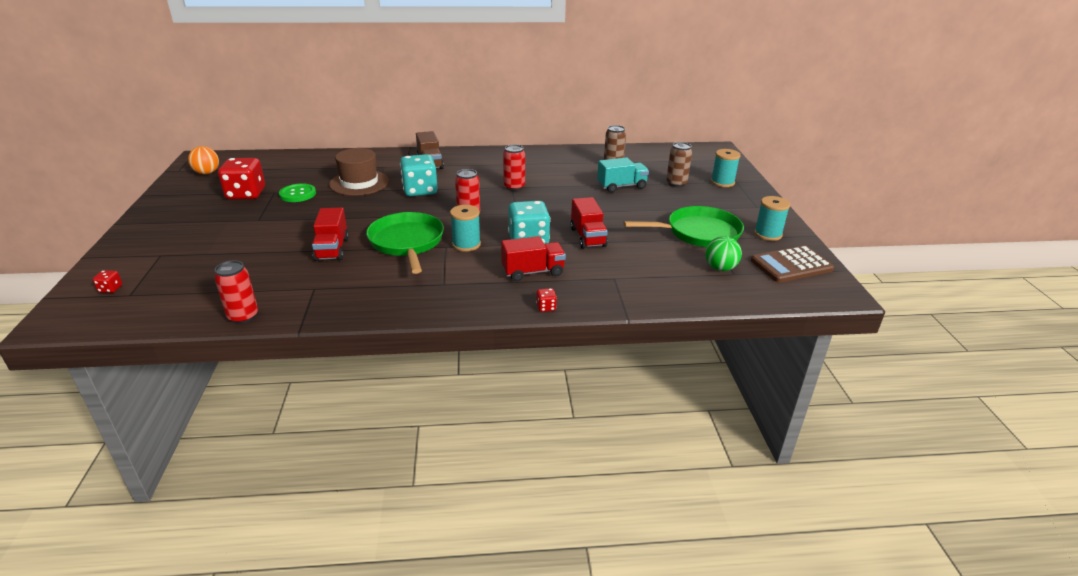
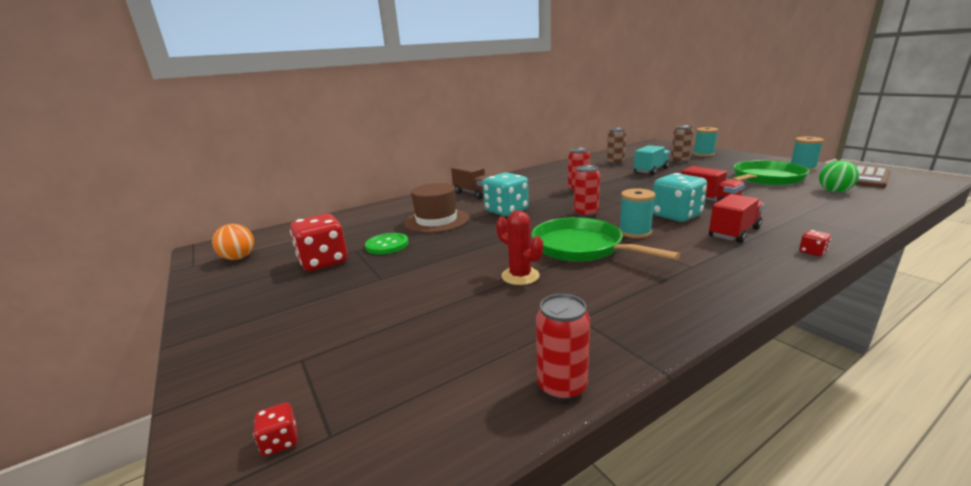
camera: 25 degrees left, 10 degrees down
red truck [312,208,349,261] -> red cactus [496,210,543,285]

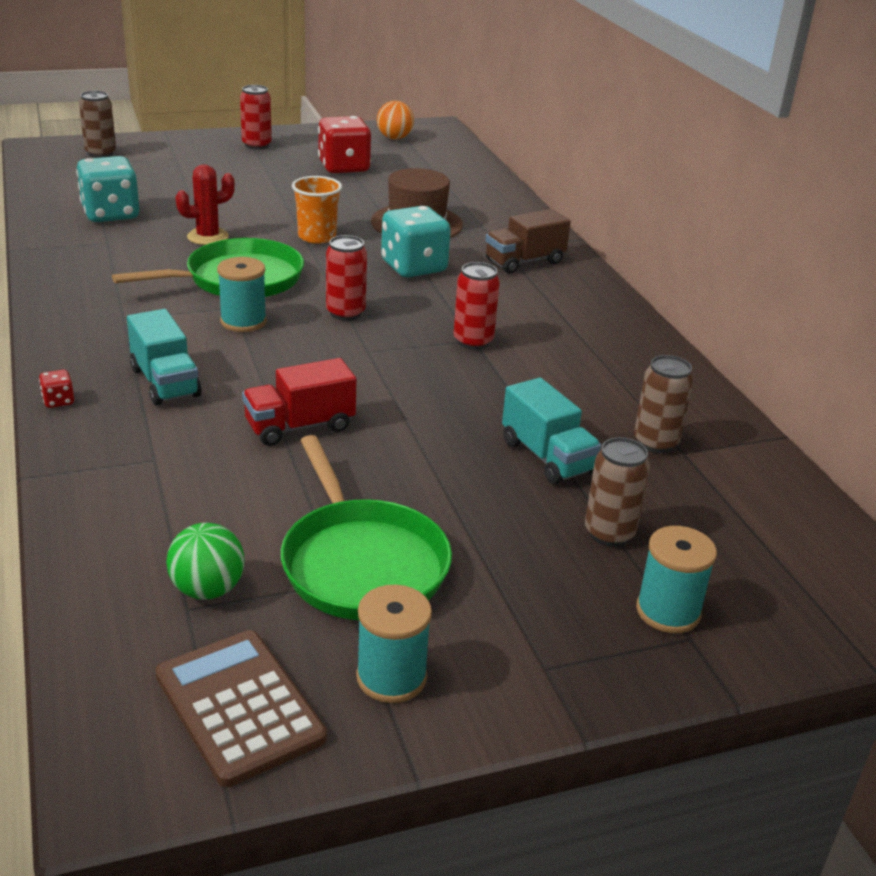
camera: 100 degrees right, 10 degrees up
red dice [253,403,297,456] -> brown can [79,91,116,158]
green button [365,233,409,255] -> none
red can [536,294,590,402] -> red can moved to [240,85,272,150]
turquoise dice [653,173,707,222] -> turquoise dice moved to [76,156,140,222]
red truck [709,194,764,243] -> turquoise truck [127,309,201,406]
none -> orange cup [292,176,342,244]

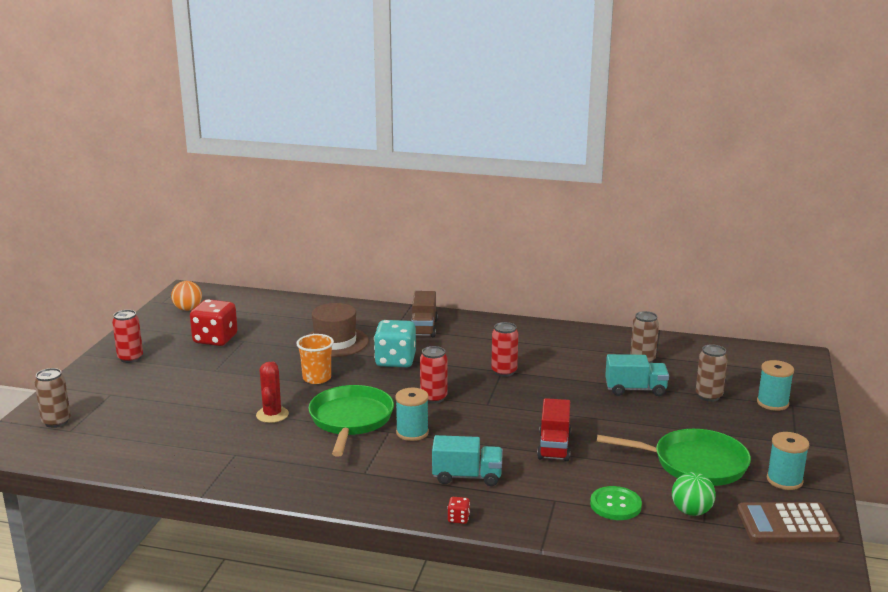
camera: 55 degrees left, 10 degrees down
turquoise dice [76,156,140,222] -> none
none -> green button [590,486,642,520]

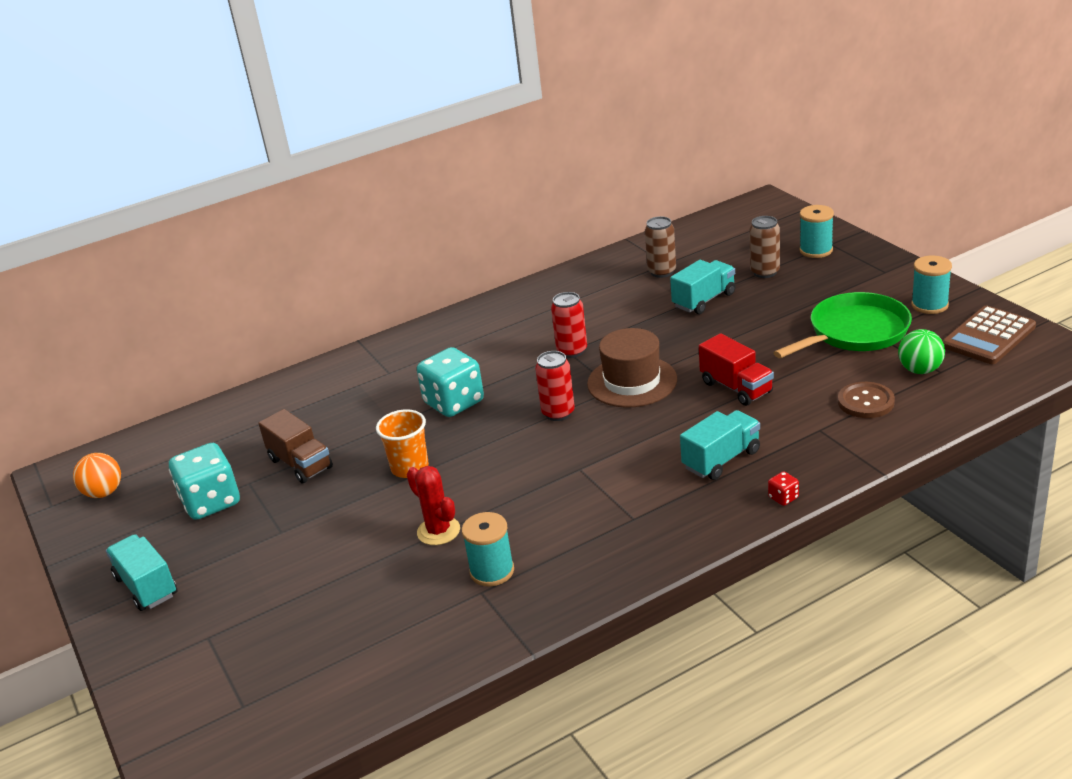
camera: 40 degrees left, 10 degrees up
brown can [35,368,71,428] -> none
red can [112,310,143,363] -> turquoise truck [106,534,177,611]
red dice [190,299,238,346] -> turquoise dice [169,443,240,520]
brown hat [307,303,369,357] -> brown hat moved to [587,328,677,407]
green pan [309,385,394,457] -> none
turquoise spool [395,388,429,441] -> turquoise spool moved to [462,512,514,586]
brown truck [411,291,438,337] -> brown truck moved to [258,409,333,483]
green button [590,486,642,520] -> brown button [838,382,895,418]

